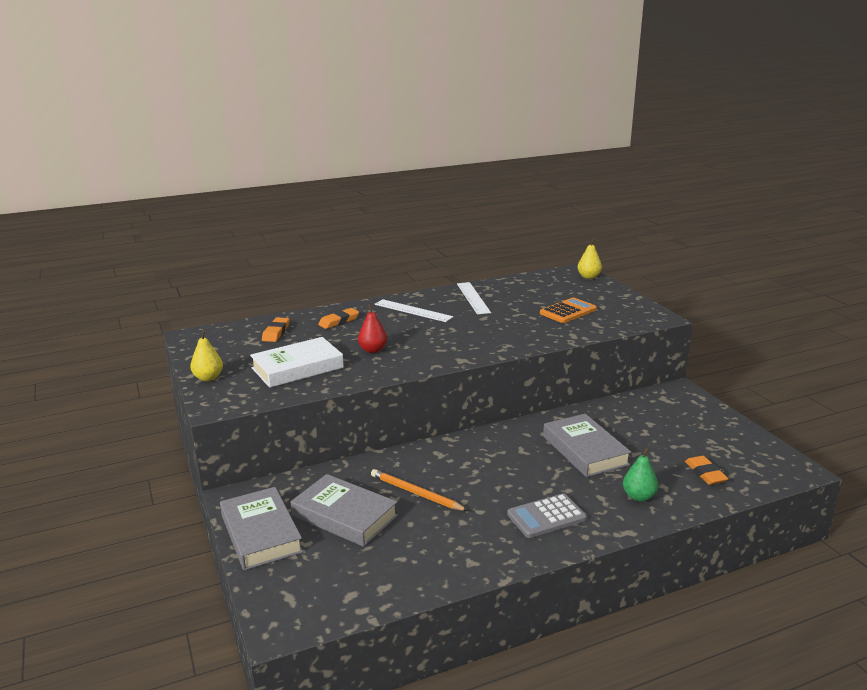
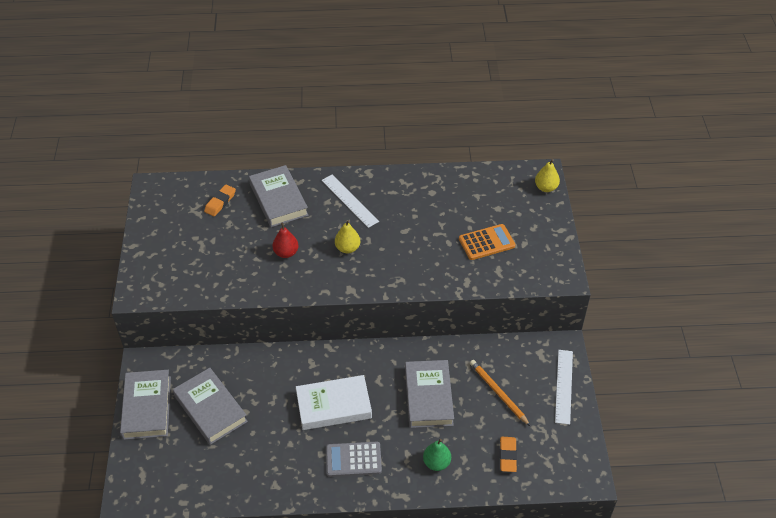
camera: 20 degrees right, 25 degrees up
yellow pear [190,330,223,381] -> yellow pear moved to [335,220,360,253]
white book [250,337,344,388] -> white book moved to [296,375,372,430]
orange eraser [318,308,359,329] -> grey book [249,165,309,227]
orange pencil [371,469,468,511] -> orange pencil moved to [470,360,530,426]
white ruler [457,282,491,314] -> white ruler moved to [555,350,573,425]

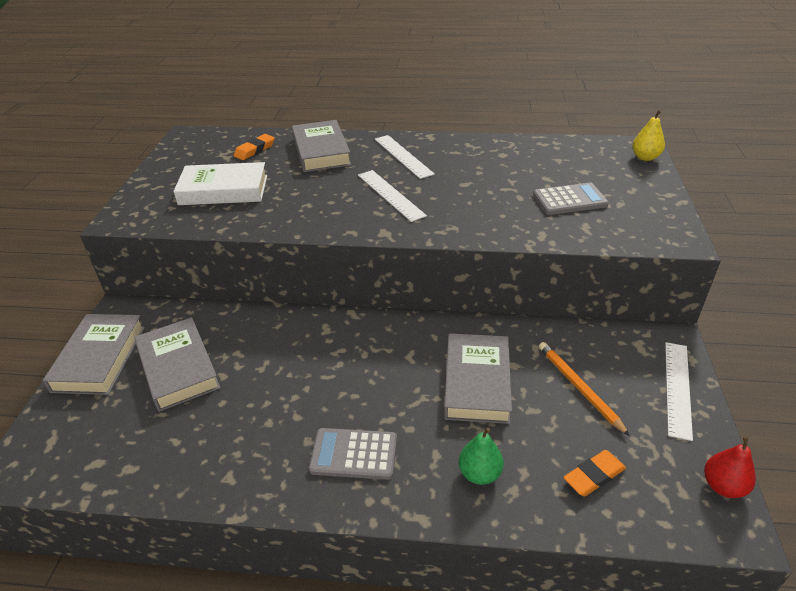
camera: 10 degrees right, 10 degrees down
red pear [272,223,299,258] -> red pear moved to [704,436,756,498]
white book [296,375,372,430] -> white book moved to [173,162,267,205]
yellow pear [335,220,360,253] -> white ruler [358,170,427,222]
orange calculator [459,224,516,260] -> grey calculator [533,183,609,215]
orange eraser [500,437,517,472] -> orange eraser turned 45 degrees clockwise [563,450,626,496]

